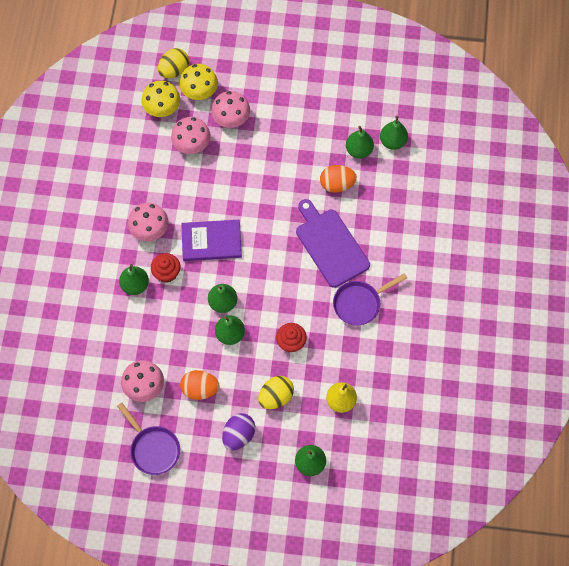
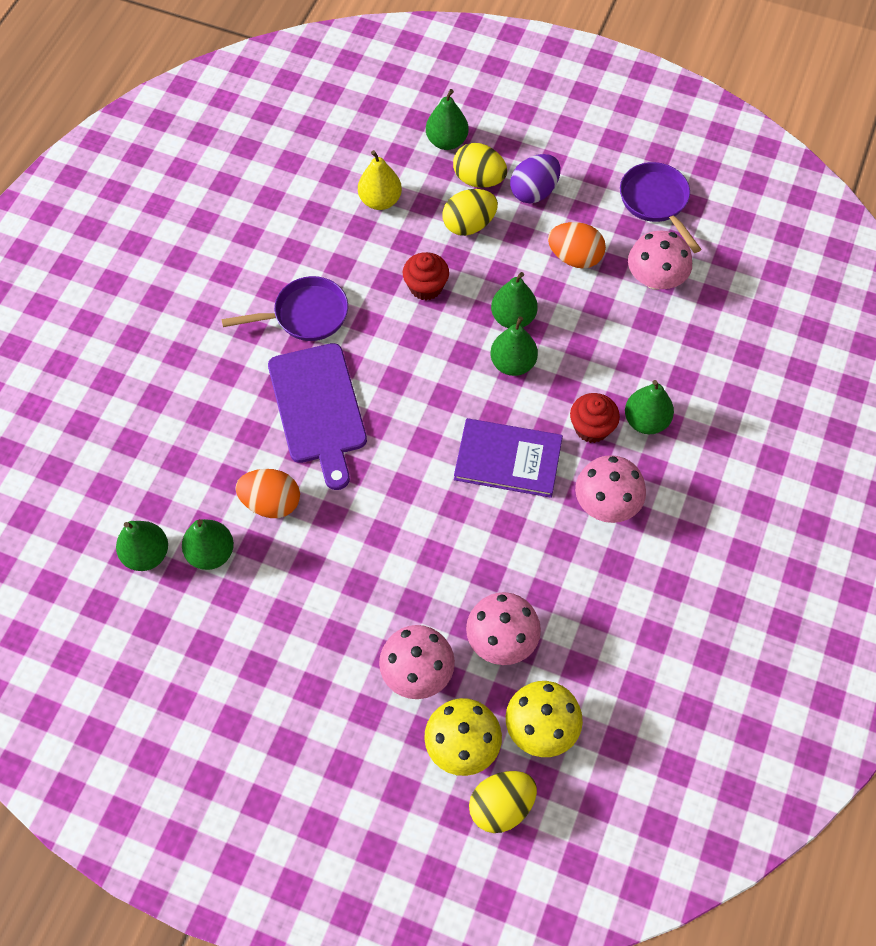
camera: 165 degrees left, 5 degrees down
none -> yellow egg [453,143,507,188]

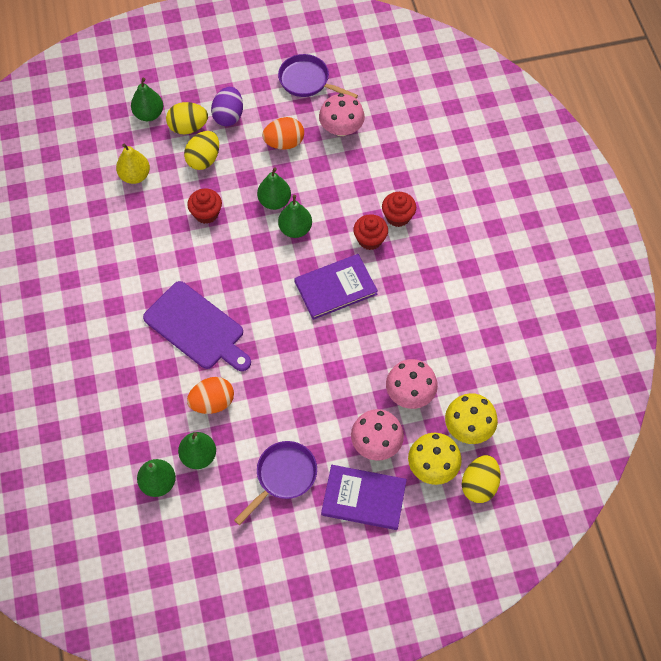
camera: 35 degrees left, 0 degrees up
purple pan [222,276,348,341] -> purple pan moved to [234,441,317,525]
pink mushroom [575,455,646,523] -> none
green pear [625,380,674,434] -> red cupcake [382,192,416,227]
none -> purple book [321,465,407,530]

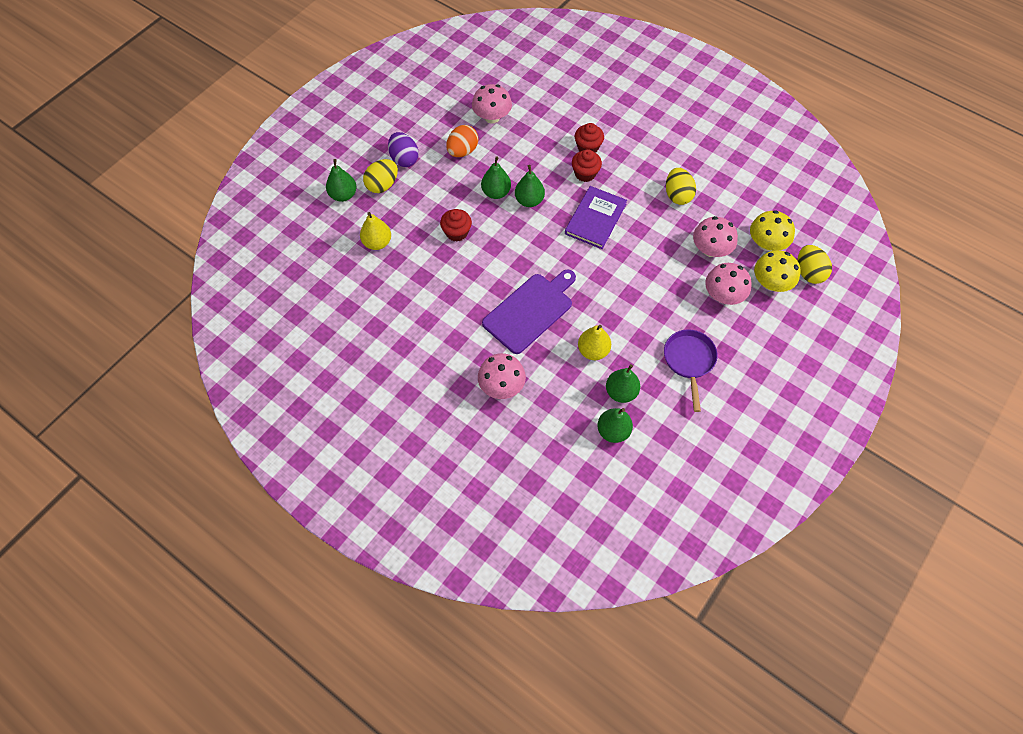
camera: 40 degrees left, 0 degrees up
purple cutting board [143,281,251,371] -> purple cutting board turned 45 degrees counterclockwise [482,269,576,354]
yellow egg [184,131,219,170] -> yellow egg moved to [666,168,696,205]
orange egg [187,377,234,414] -> yellow pear [578,325,611,360]
purple pan [278,54,358,99] -> none
purple book [321,465,407,530] -> none
none -> pink mushroom [478,353,526,399]

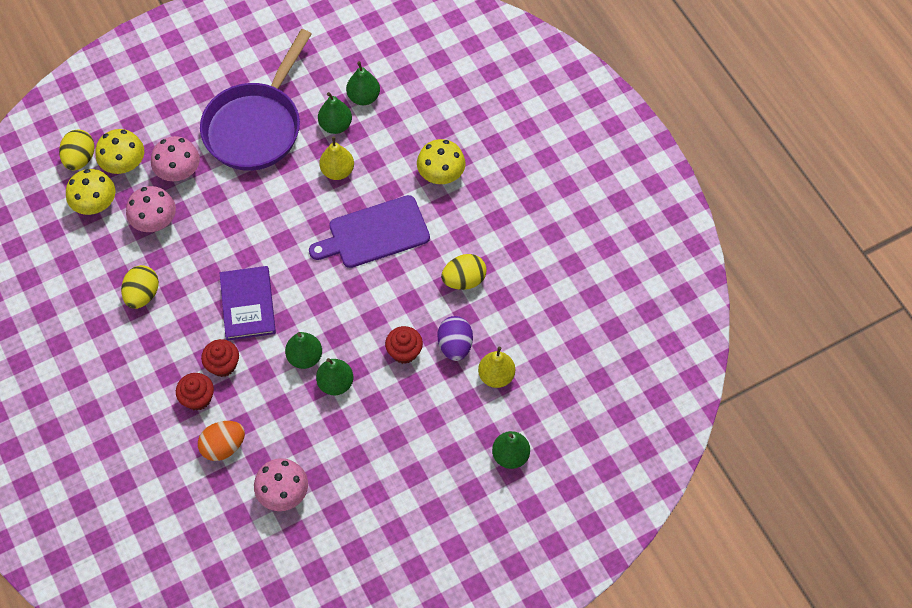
camera: 155 degrees left, 0 degrees up
yellow egg [363,159,398,193] -> yellow egg moved to [441,254,487,290]
purple egg [388,132,419,167] -> purple egg moved to [437,316,473,361]
orange egg [446,125,478,157] -> orange egg moved to [198,421,245,461]
pink mushroom [478,353,526,399] -> yellow mushroom [417,139,466,184]
purple book [565,186,627,249] -> purple book turned 60 degrees counterclockwise [220,266,276,340]
purple pan [664,329,717,412] -> purple pan [200,29,312,171], size x1.82

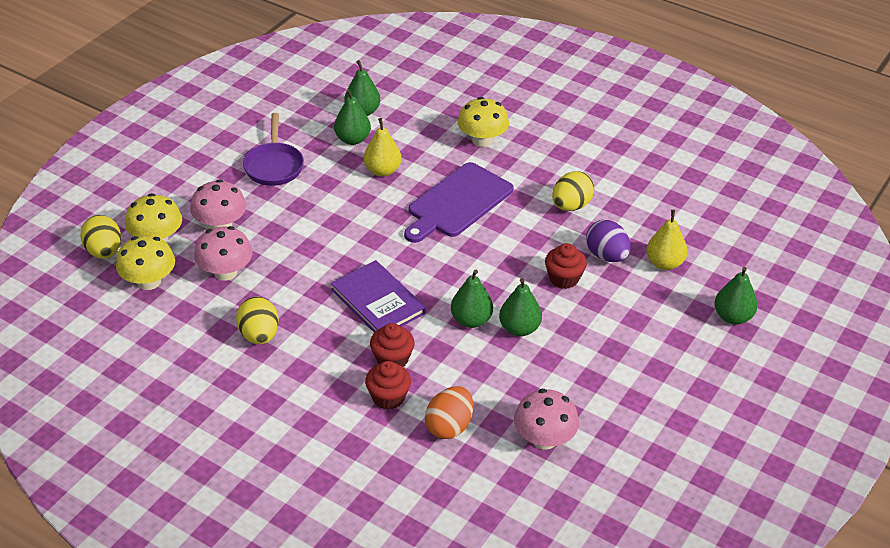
camera: 30 degrees left, 20 degrees down
purple pan [200,29,312,171] -> purple pan [243,113,304,186], size x0.55

